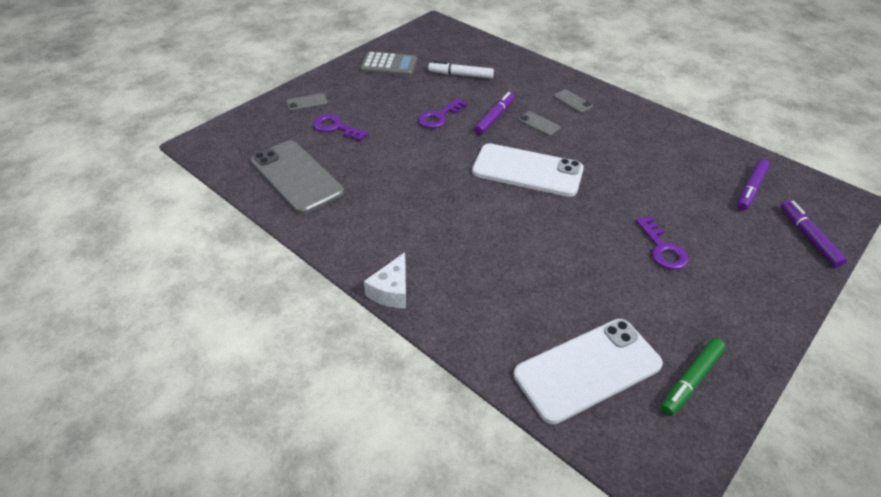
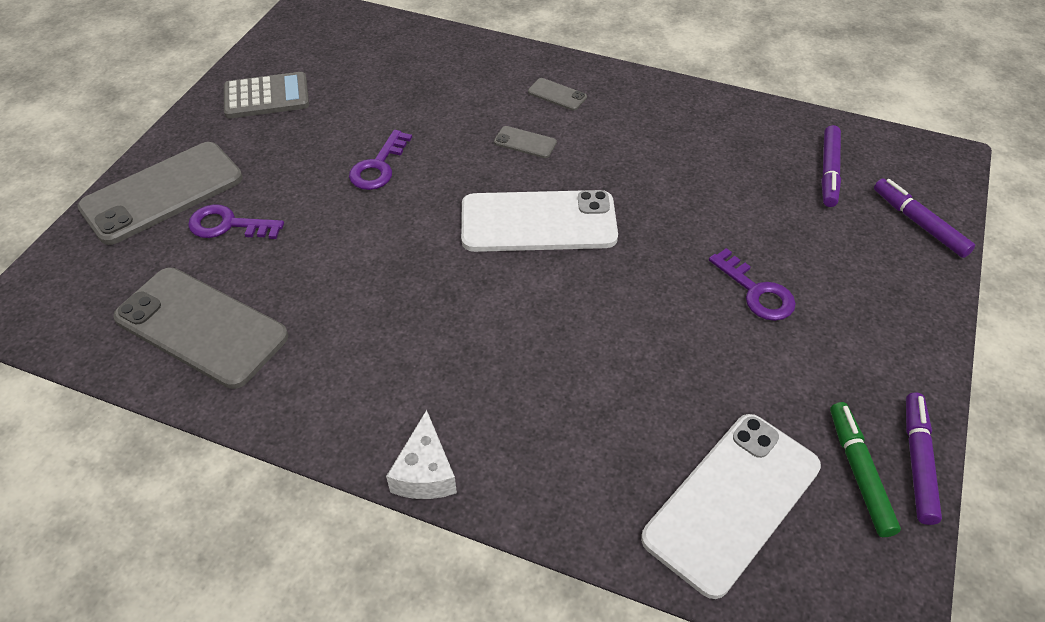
camera: 20 degrees left, 5 degrees up
grey phone [286,93,328,111] -> grey phone [77,142,243,245], size x2.38
white marker [428,61,494,79] -> none
purple marker [474,92,514,135] -> purple marker moved to [906,393,942,525]
green marker [661,338,726,416] -> green marker turned 150 degrees clockwise [830,402,901,537]

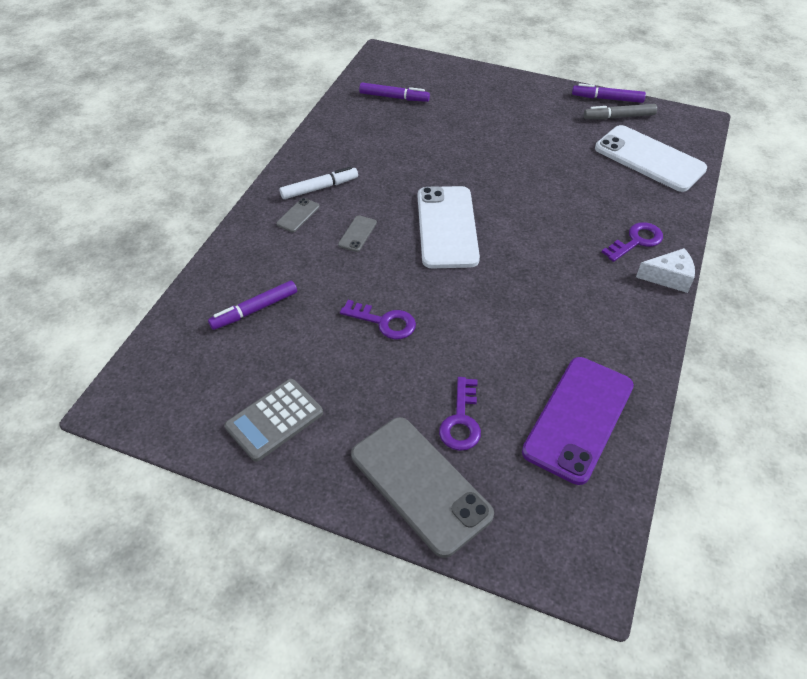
camera: 90 degrees left, 0 degrees up
grey phone [113,268,288,389] -> purple phone [522,357,634,485]
grey calculator [224,72,309,119] -> grey calculator turned 120 degrees counterclockwise [224,379,323,462]
purple key [709,248,796,321] -> purple key moved to [602,222,663,262]
green marker [830,402,901,537] -> grey marker [584,104,657,119]
purple marker [874,178,975,258] -> purple marker moved to [208,280,297,330]
none -> white marker [279,166,358,199]

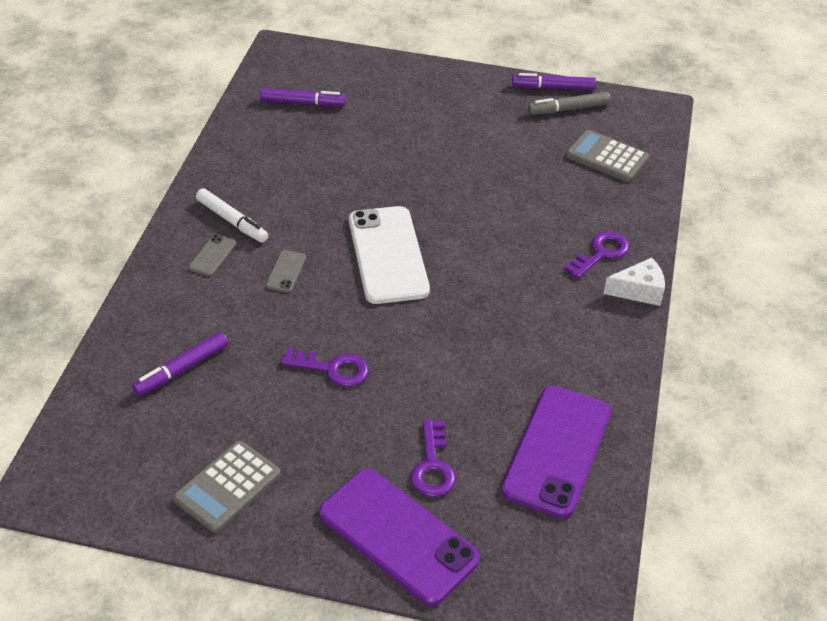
camera: 10 degrees left, 5 degrees down
white marker [279,166,358,199] -> white marker turned 75 degrees clockwise [196,188,268,243]
grey phone [351,417,494,558] -> purple phone [319,469,480,606]
white phone [595,125,707,192] -> grey calculator [566,130,649,182]

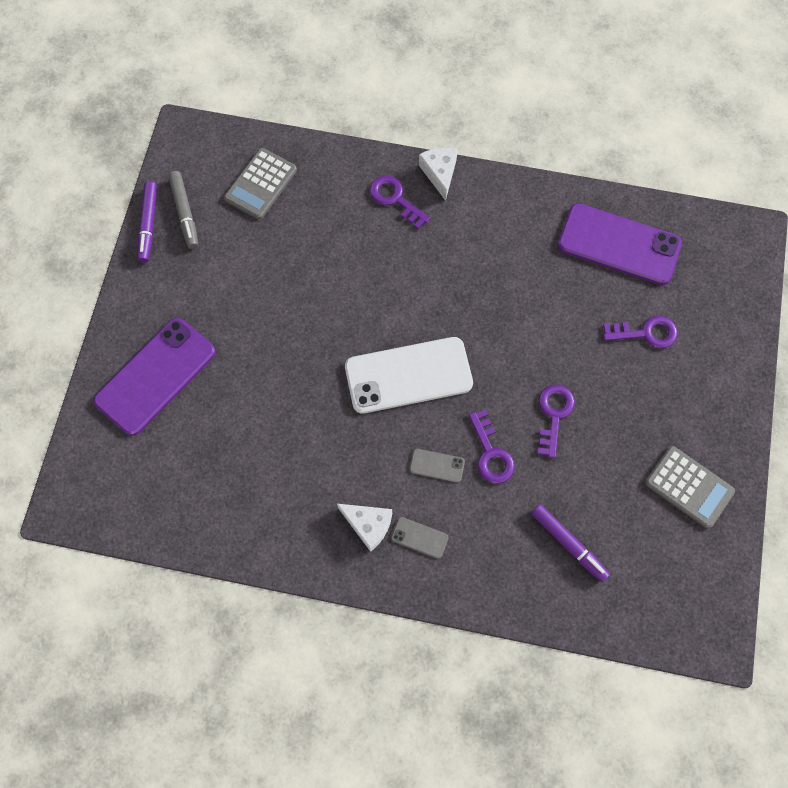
camera: 90 degrees left, 25 degrees up
white marker [196,188,268,243] -> white cheese [337,504,392,552]
purple marker [260,88,346,106] -> none
purple phone [319,469,480,606] -> purple phone moved to [94,318,216,436]
none -> purple key [469,409,515,484]

